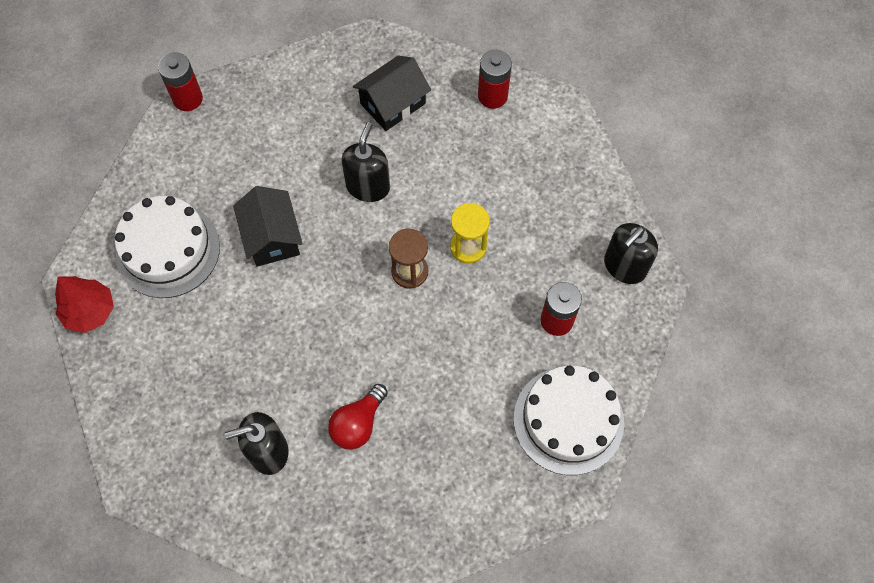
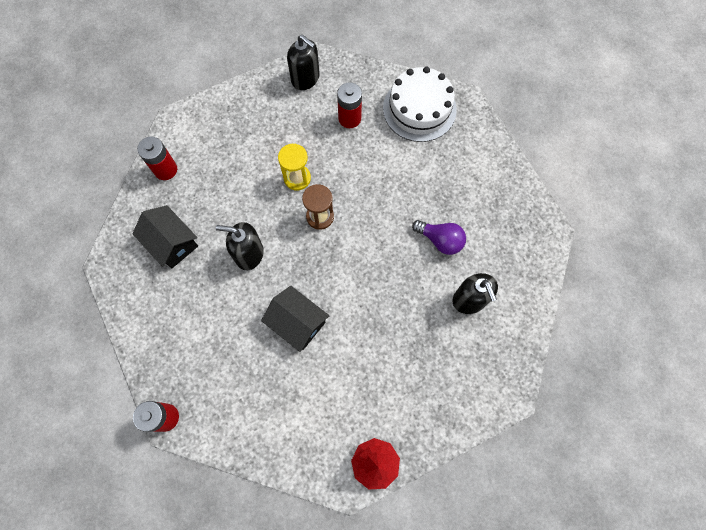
camera: 95 degrees left, 5 degrees up
white cake [115,196,220,298] -> none
black house [233,186,303,267] -> black house turned 60 degrees clockwise [261,286,329,352]
red light bulb [328,384,388,450] -> purple light bulb [412,220,466,255]

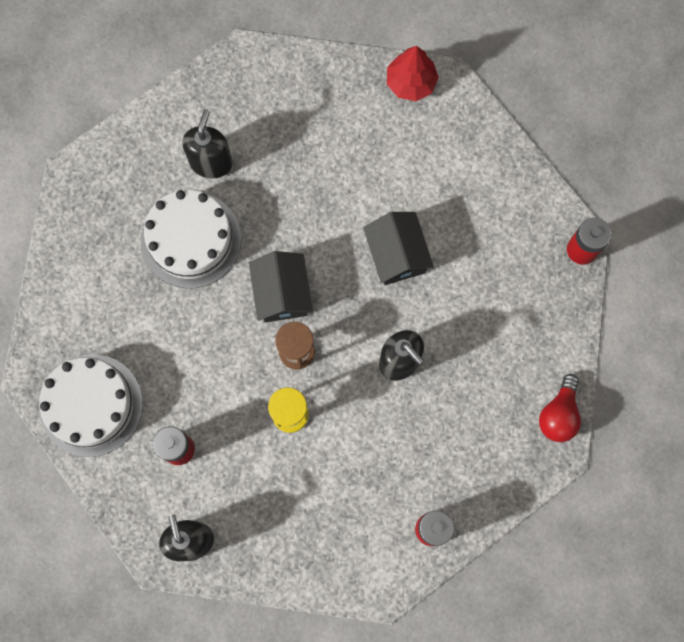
camera: 145 degrees left, 5 degrees up
black house [132,205,198,269] -> black house moved to [249,251,313,323]
purple light bulb [412,220,466,255] -> white cake [141,190,241,288]
none -> red light bulb [539,374,581,442]

